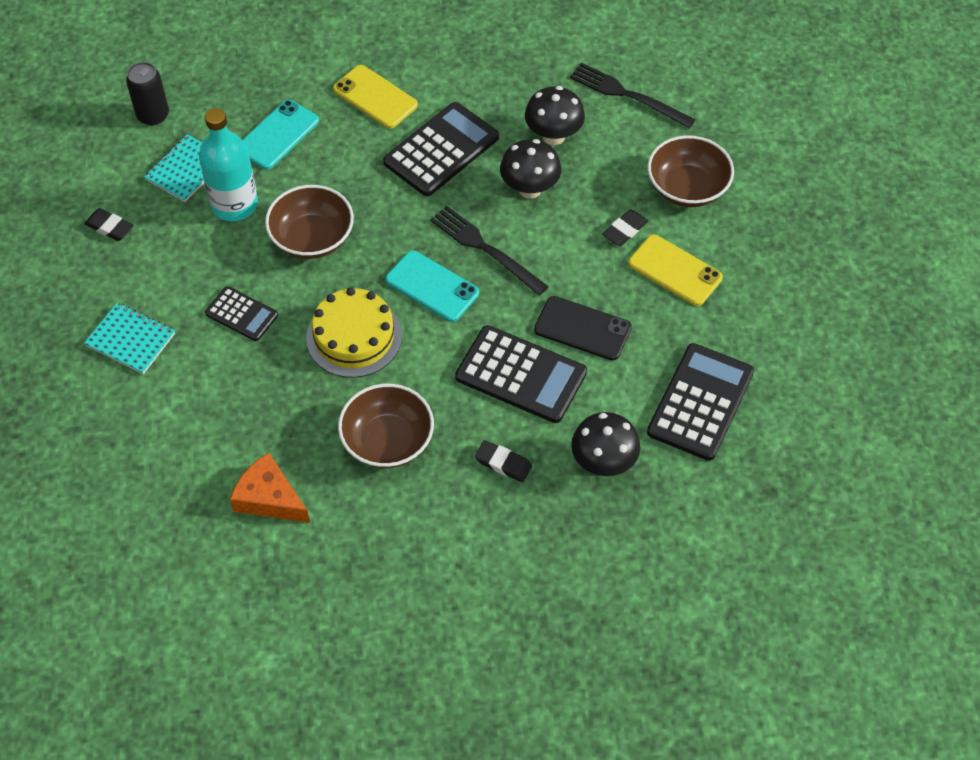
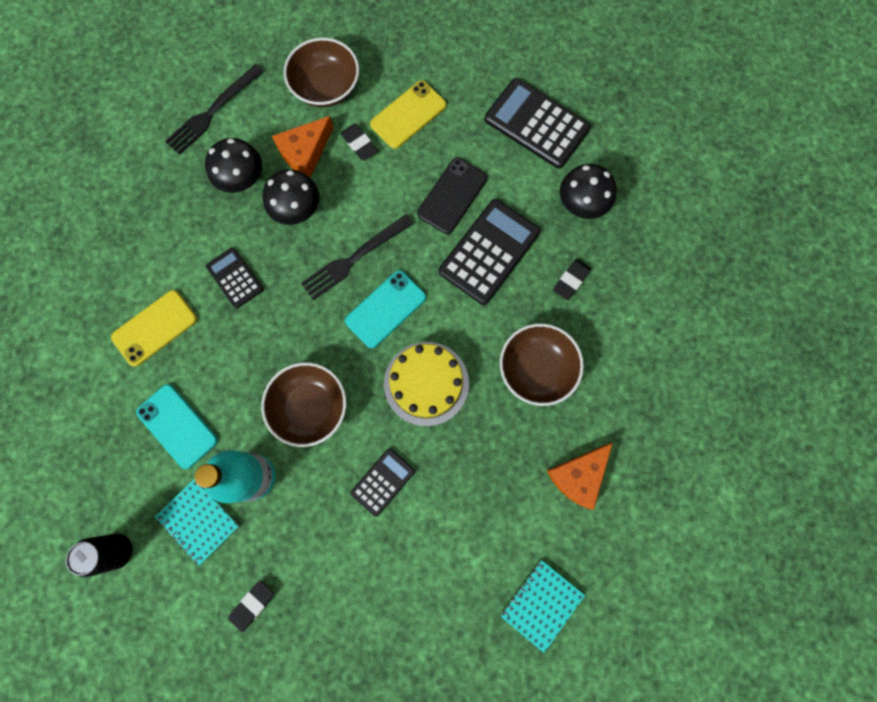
camera: 80 degrees left, 20 degrees up
turquoise notebook [84,303,175,374] -> turquoise notebook moved to [501,560,585,653]
black calculator [383,102,499,196] -> black calculator [206,247,264,308], size x0.57
none -> orange cheese [272,116,334,178]

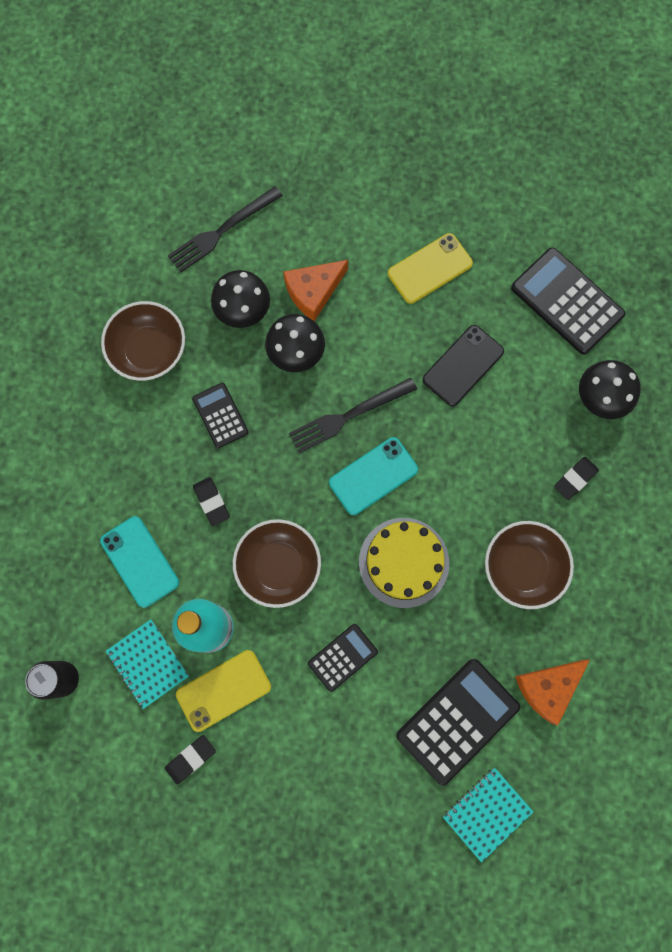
camera: 10 degrees right, 0 degrees up
yellow phone [111,290,197,367] -> yellow phone moved to [176,650,271,732]
brown bowl [284,38,359,107] -> brown bowl moved to [101,301,185,381]
black eraser [341,124,378,160] -> black eraser moved to [193,477,230,526]
black calculator [439,199,540,305] -> black calculator moved to [396,659,520,786]

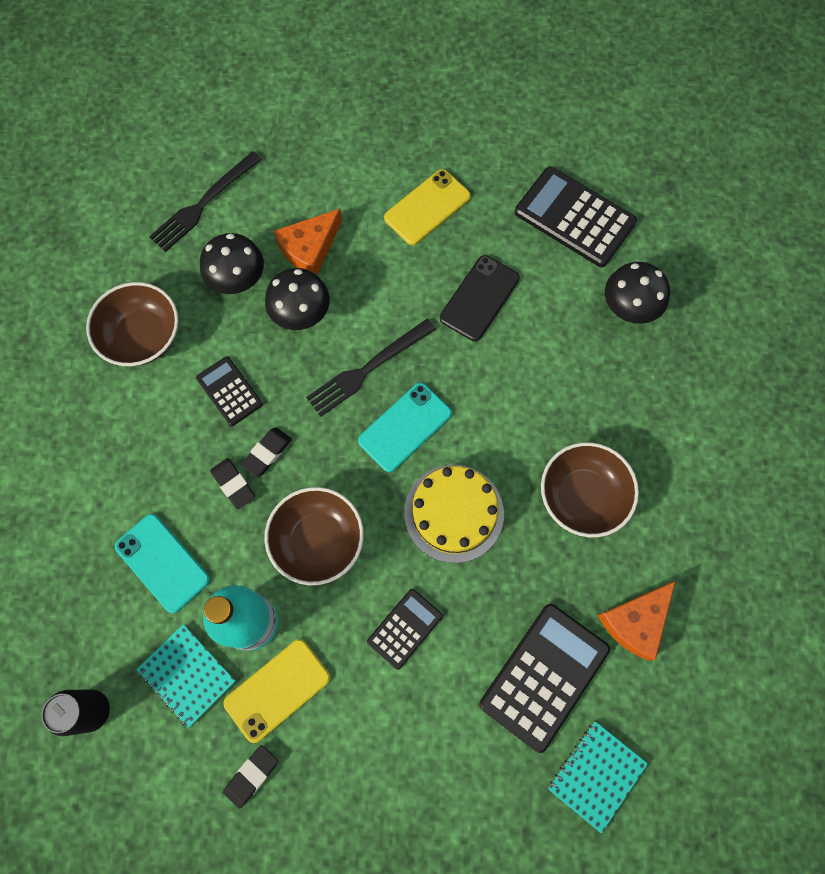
camera: 10 degrees left, 5 degrees down
black eraser [554,457,599,500] -> black eraser moved to [241,427,292,477]

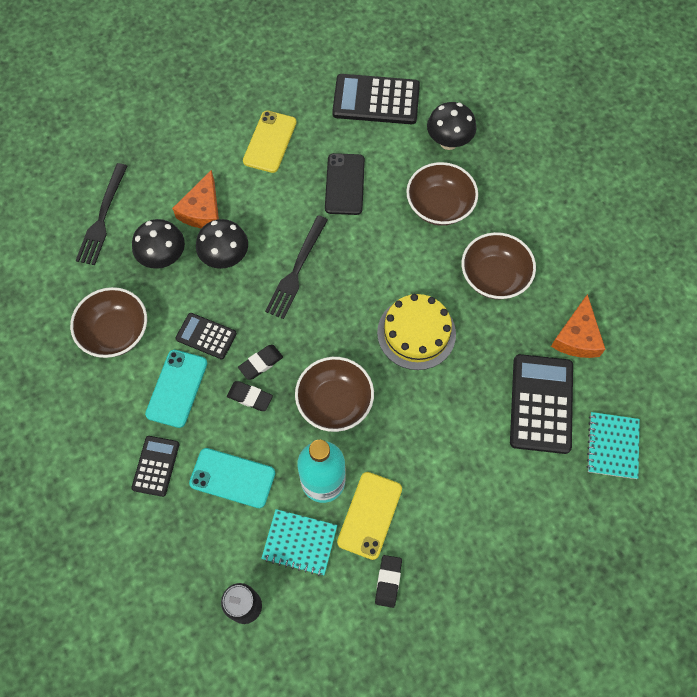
camera: 30 degrees left, 5 degrees down
black eraser [241,427,292,477] -> black eraser turned 45 degrees clockwise [238,345,283,380]
turquoise phone [358,382,452,472] -> turquoise phone moved to [145,350,207,428]
black calculator [367,589,443,670] -> black calculator moved to [131,436,179,497]
none -> brown bowl [406,162,478,226]

